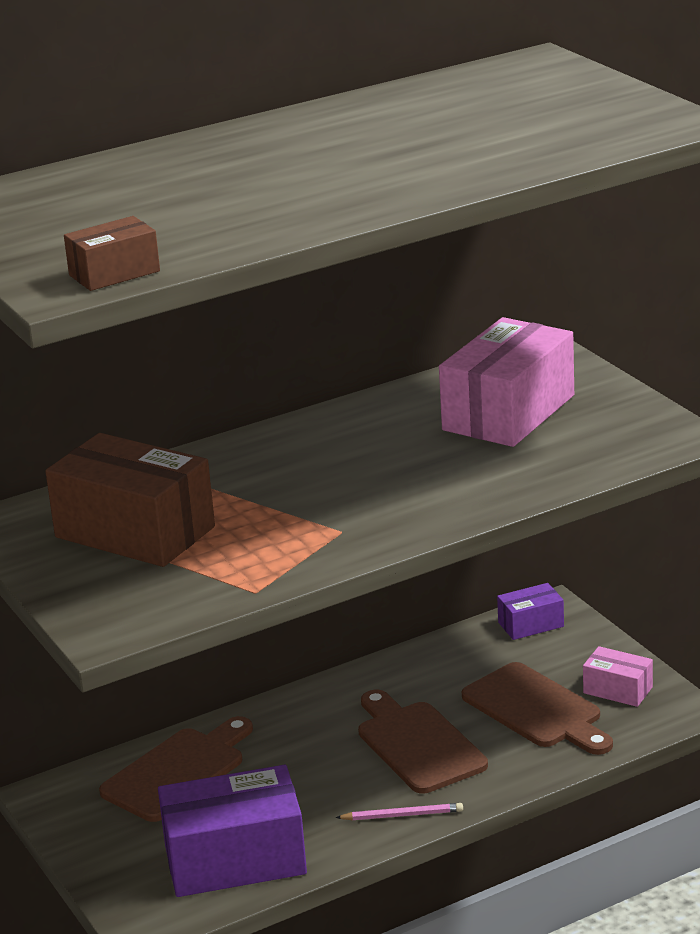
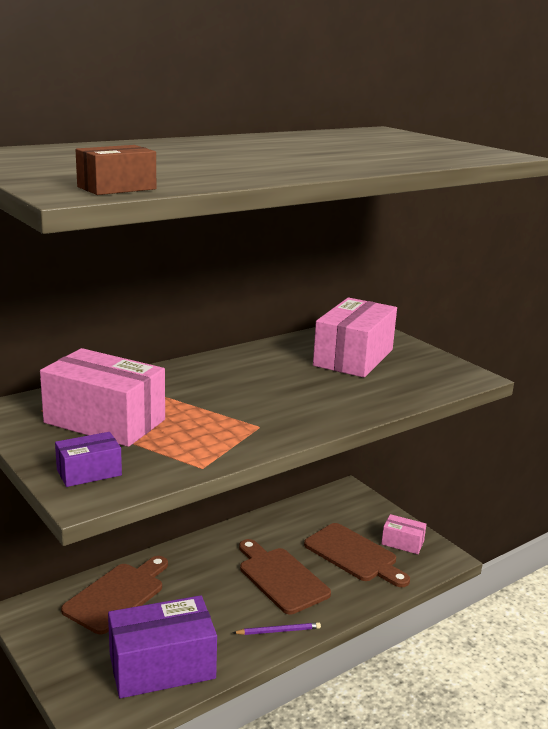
camera: 10 degrees left, 5 degrees down
brown box [45,433,215,567] -> pink box [40,348,165,447]
pink pencil [335,803,463,820] -> purple pencil [233,622,321,635]
purple box [497,583,564,640] -> purple box moved to [55,432,122,487]

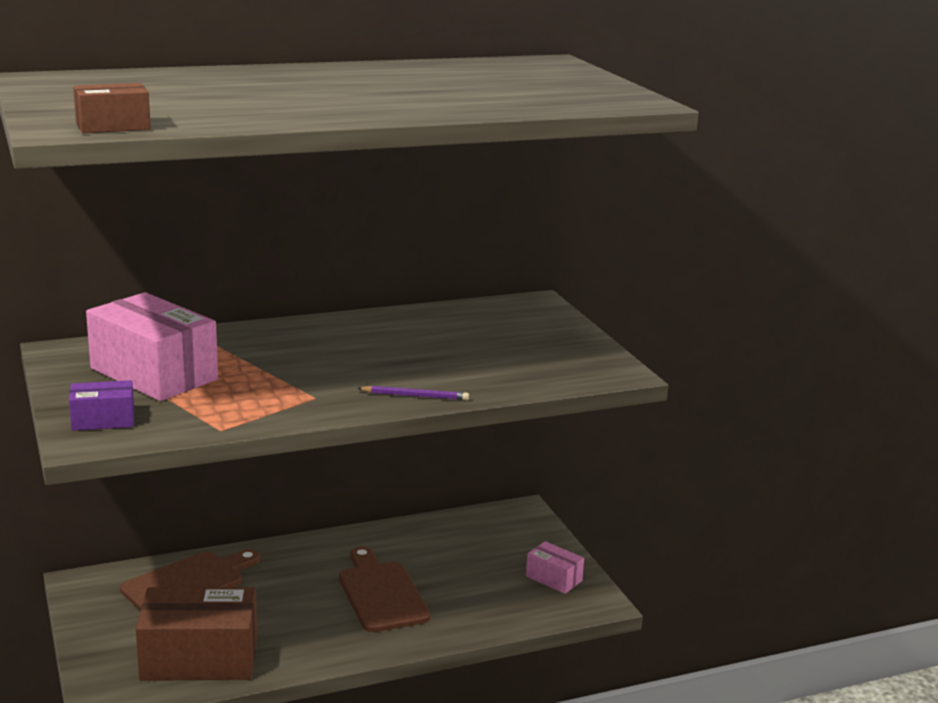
camera: 15 degrees right, 0 degrees up
purple box [108,595,217,698] -> brown box [136,587,257,681]
purple pencil [233,622,321,635] -> purple pencil moved to [357,386,469,400]
brown cutting board [304,523,410,587] -> none
pink box [313,298,397,378] -> none

